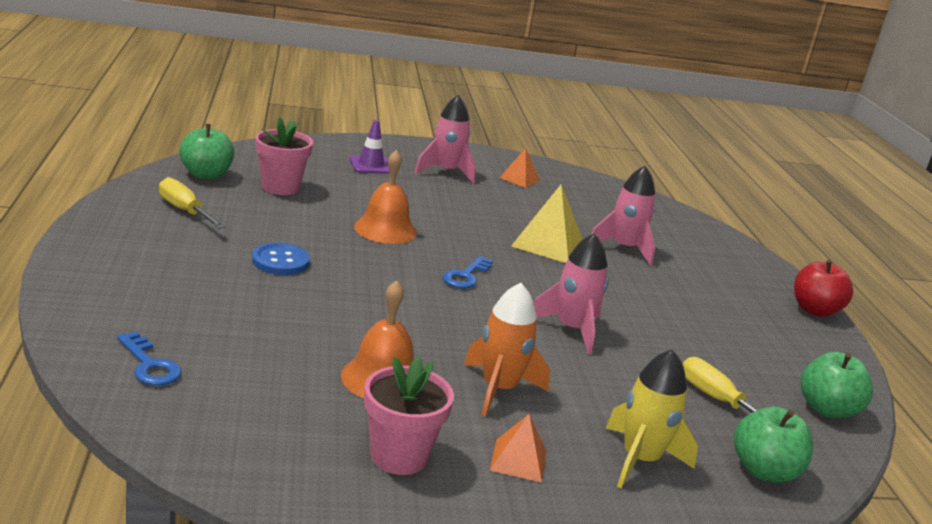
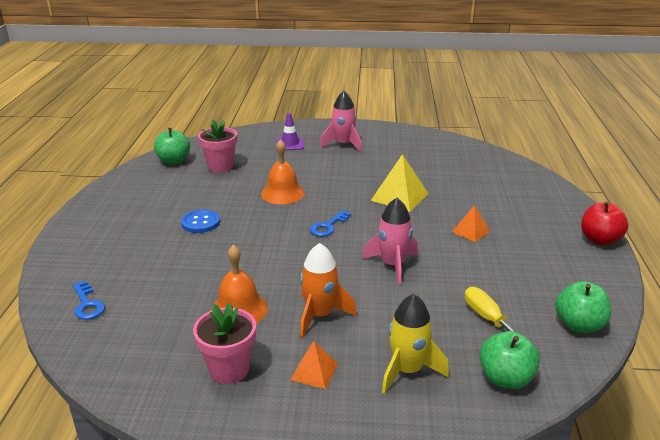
camera: 15 degrees right, 5 degrees up
yellow screwdriver [159,177,226,229] -> none
orange pyramid [499,148,540,188] -> orange pyramid moved to [452,205,490,242]
pink rocket [591,166,656,266] -> none

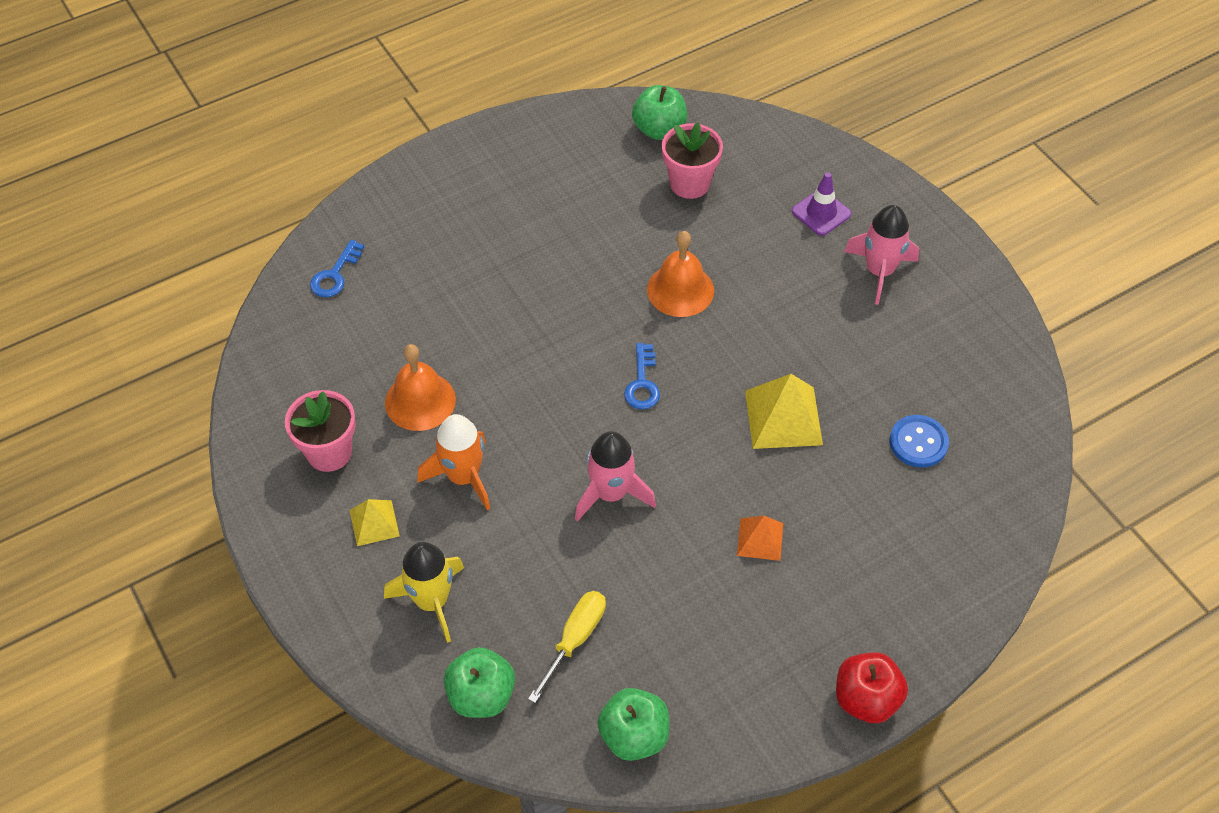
camera: 55 degrees right, 25 degrees up
blue button [181,209,220,233] -> blue button moved to [890,415,949,468]
orange pyramid [290,341,338,389] -> yellow pyramid [350,499,400,546]
blue key [310,210,351,236] -> blue key turned 90 degrees counterclockwise [624,343,660,409]

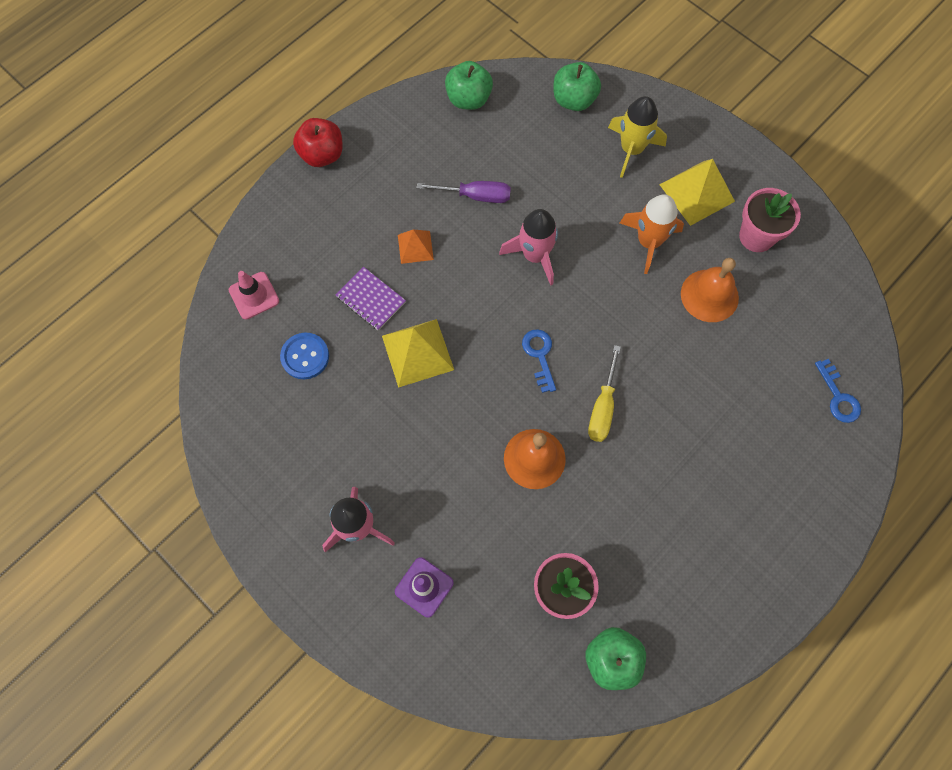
camera: 165 degrees right, 15 degrees up
blue key [310,240,364,298] -> blue key turned 150 degrees clockwise [815,359,861,423]
yellow pyramid [350,499,400,546] -> yellow pyramid [659,159,735,226], size x1.70
yellow screwdriver [528,591,606,703] -> yellow screwdriver moved to [588,345,621,442]
none -> pink traffic cone [229,271,279,319]
none -> purple notebook [336,267,406,330]
none -> purple screwdriver [417,181,511,203]

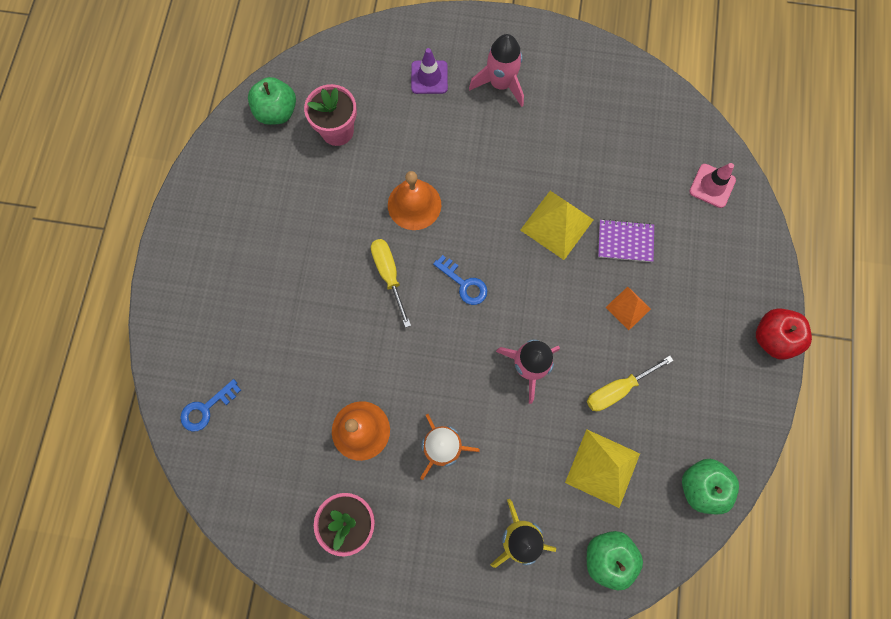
camera: 145 degrees right, 5 degrees up
blue button [280,333,329,379] -> none
purple screwdriver [417,181,511,203] -> yellow screwdriver [587,356,674,411]
yellow pyramid [659,159,735,226] -> yellow pyramid moved to [565,429,640,508]
blue key [815,359,861,423] -> blue key turned 75 degrees counterclockwise [180,379,241,432]

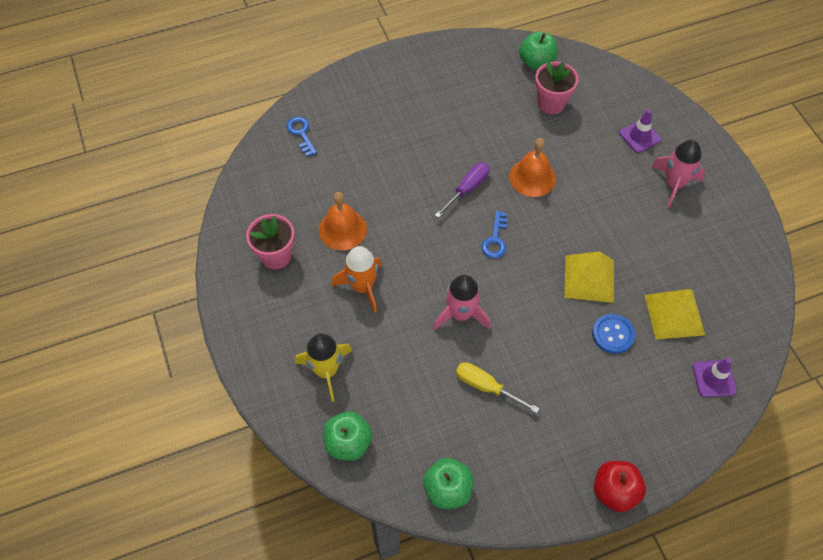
camera: 60 degrees right, 15 degrees down
blue key [180,379,241,432] -> blue key turned 45 degrees clockwise [286,116,317,157]
yellow screwdriver [371,239,411,328] -> purple screwdriver [435,162,489,218]
yellow pyramid [565,429,640,508] -> yellow pyramid moved to [645,289,705,339]
purple notebook [598,219,654,262] -> blue button [592,314,635,354]
orange pyramid [606,287,651,330] -> none
pink traffic cone [689,163,736,208] -> purple traffic cone [693,358,737,397]

